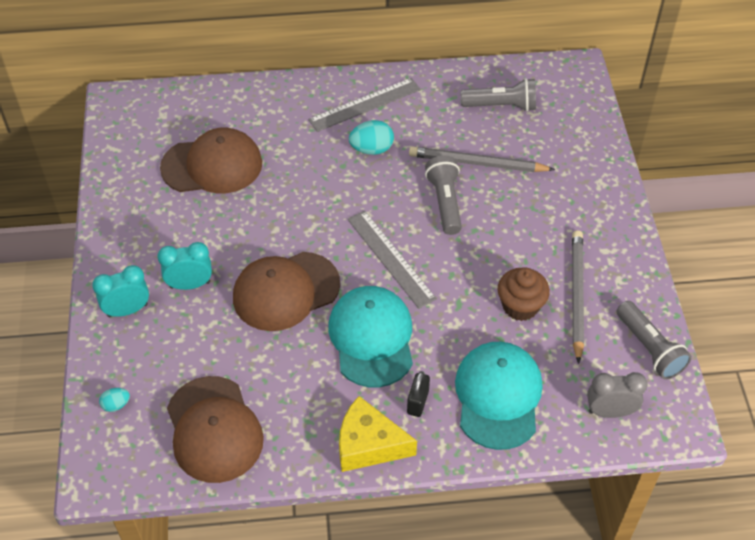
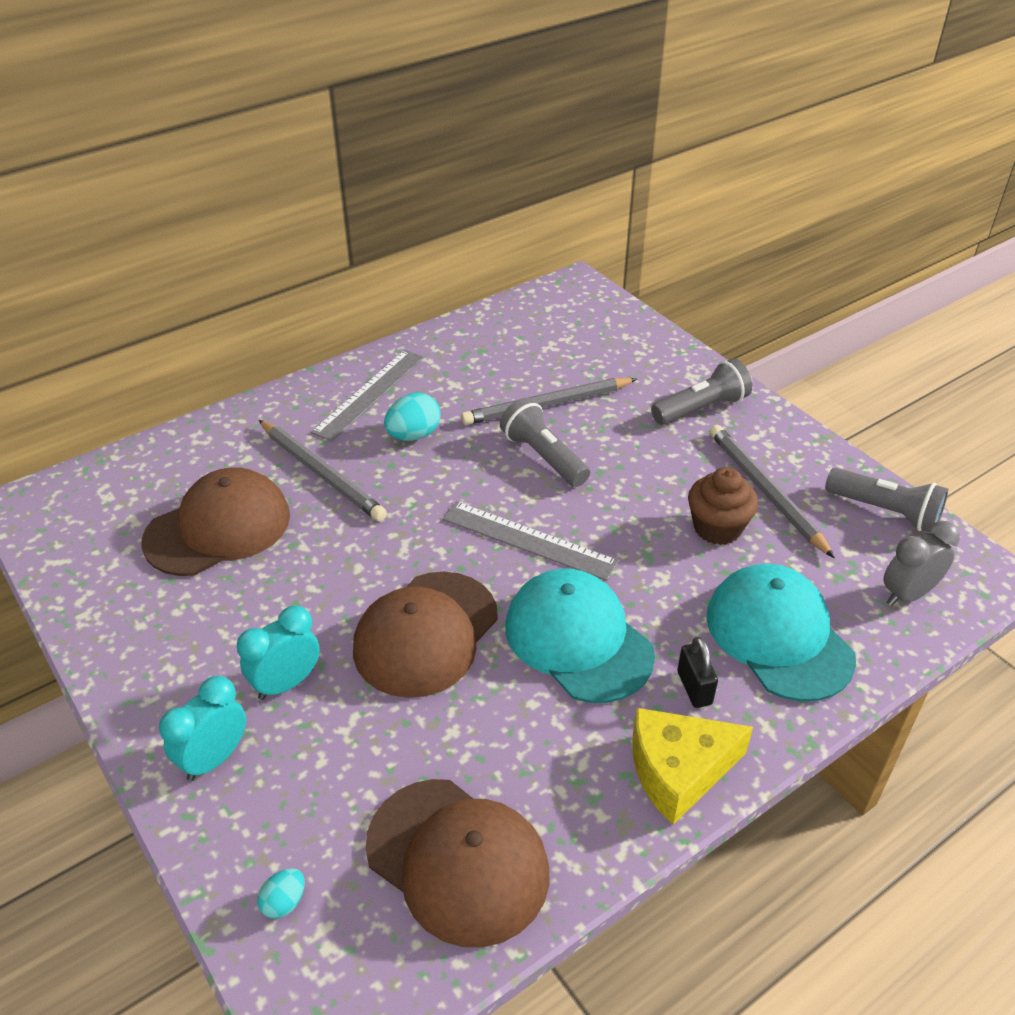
camera: 30 degrees left, 10 degrees down
grey flashlight [461,78,536,112] -> grey flashlight moved to [651,358,752,425]
none -> grey pencil [259,420,387,521]

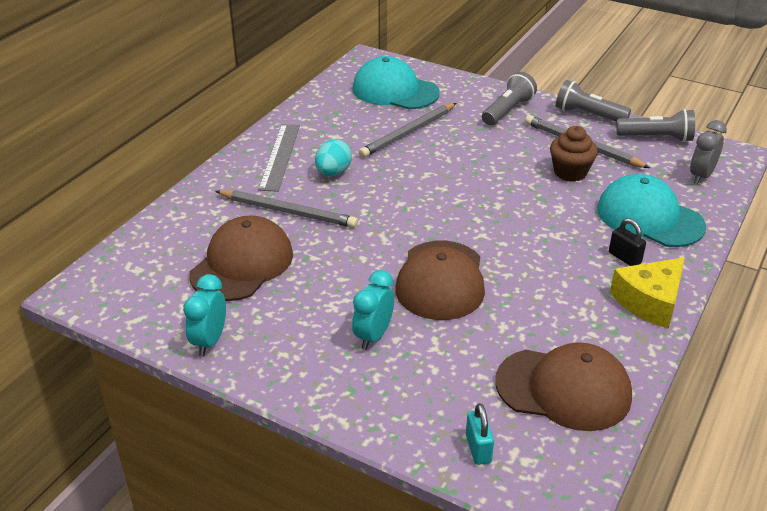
camera: 25 degrees left, 5 degrees down
turquoise clock [159,676,246,781] -> turquoise clock moved to [183,274,226,356]
turquoise egg [257,868,305,919] -> turquoise padlock [466,403,494,465]
grey ruler [442,501,619,581] -> none
grey flashlight [500,398,590,487] -> grey flashlight moved to [556,80,631,122]
turquoise cap [505,569,655,703] -> turquoise cap moved to [353,56,440,109]

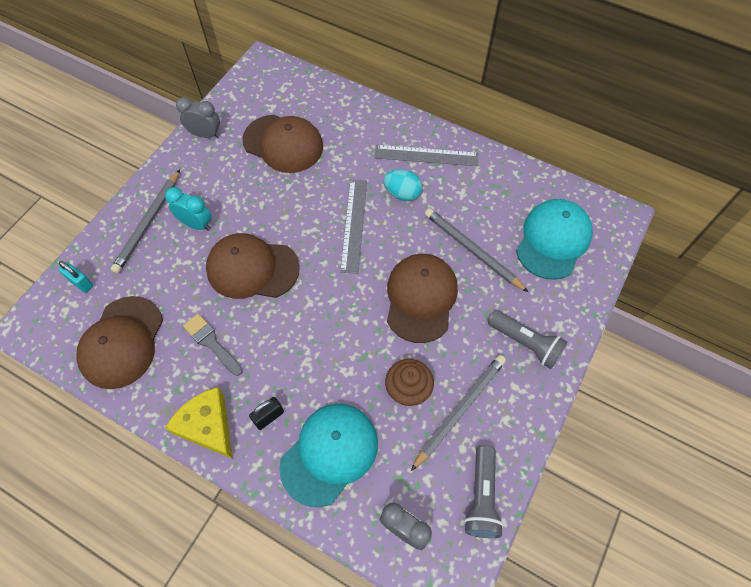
camera: 90 degrees right, 25 degrees up
turquoise clock [183,274,226,356] -> grey clock [176,97,220,138]
grey pencil [215,190,358,228] -> grey pencil moved to [110,170,180,274]
turquoise padlock [466,403,494,465] -> turquoise padlock turned 45 degrees clockwise [58,261,93,293]
grey flashlight [556,80,631,122] -> none
none -> grey brush [183,314,243,376]
none -> grey ruler [340,180,367,274]
none -> brown cap [387,254,458,343]

